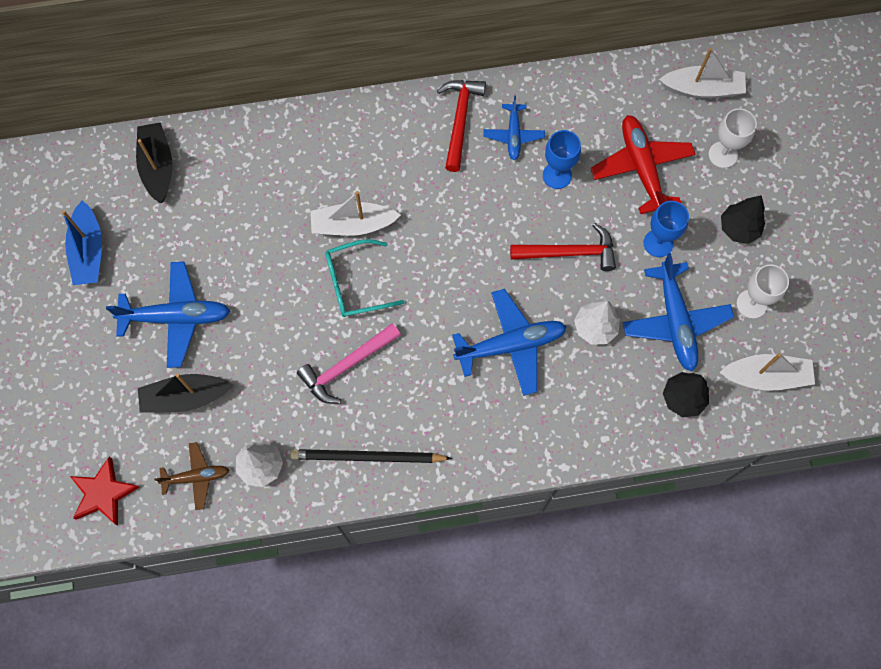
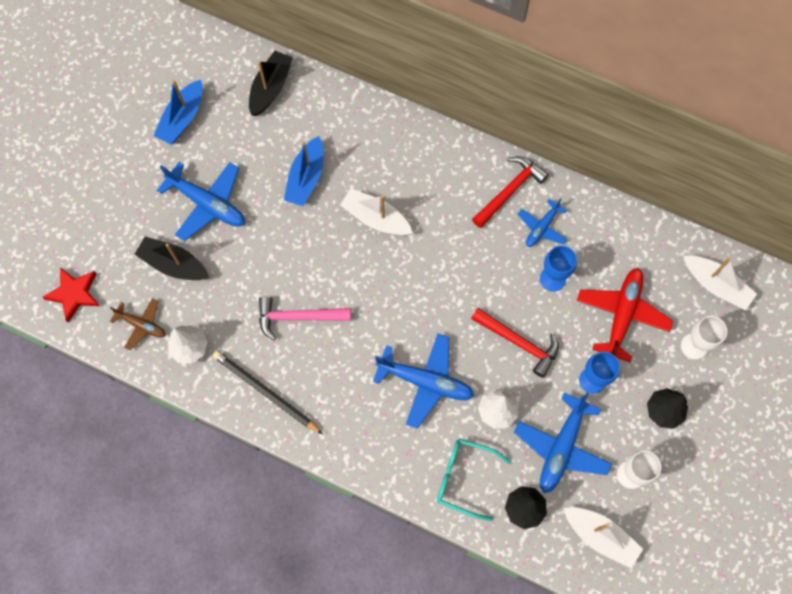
camera: 35 degrees right, 0 degrees up
turquoise glasses [325,239,404,317] -> turquoise glasses moved to [437,439,511,521]
none -> blue boat [284,136,324,206]

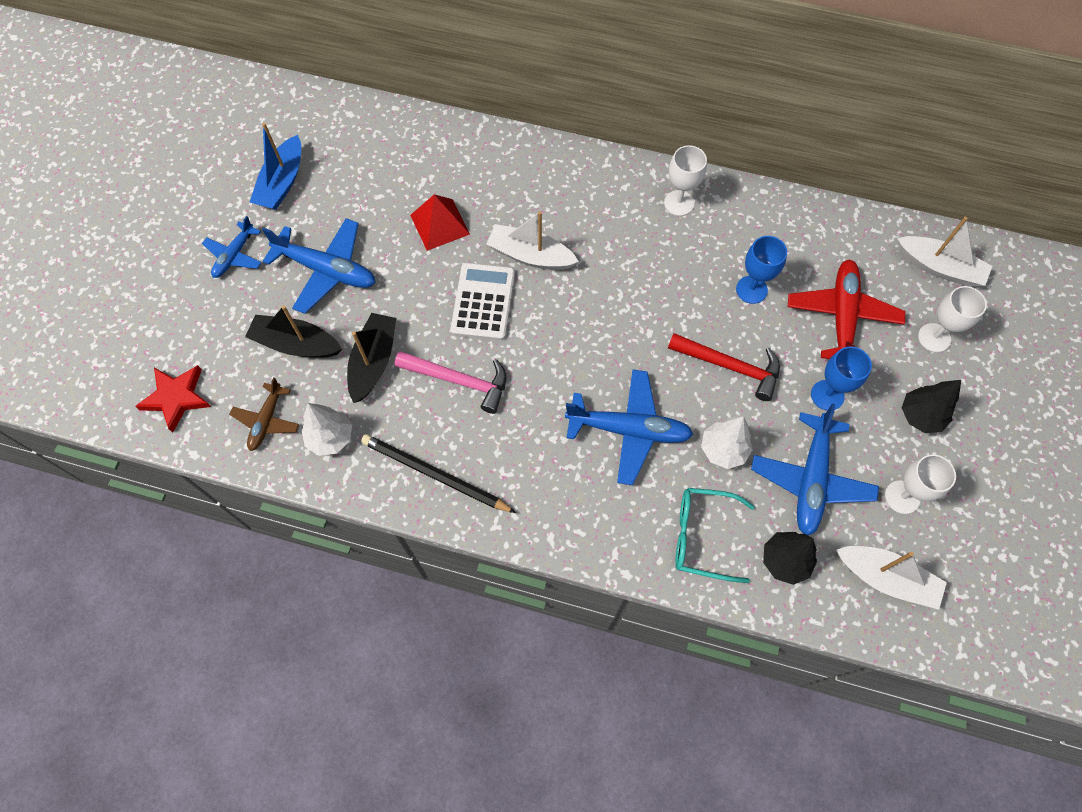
camera: 10 degrees left, 5 degrees down
brown plane [110,298,166,351] -> brown plane turned 90 degrees clockwise [229,377,299,451]
black boat [249,51,293,116] -> black boat moved to [347,313,396,403]
pink hammer [259,296,351,341] -> pink hammer turned 150 degrees counterclockwise [395,351,507,414]
blue boat [284,136,324,206] -> red pyramid [410,194,470,251]
red hammer [472,156,549,228] -> white goblet [664,145,707,216]
blue plane [518,198,567,247] -> blue plane moved to [202,216,262,278]
none -> white calculator [450,263,515,340]

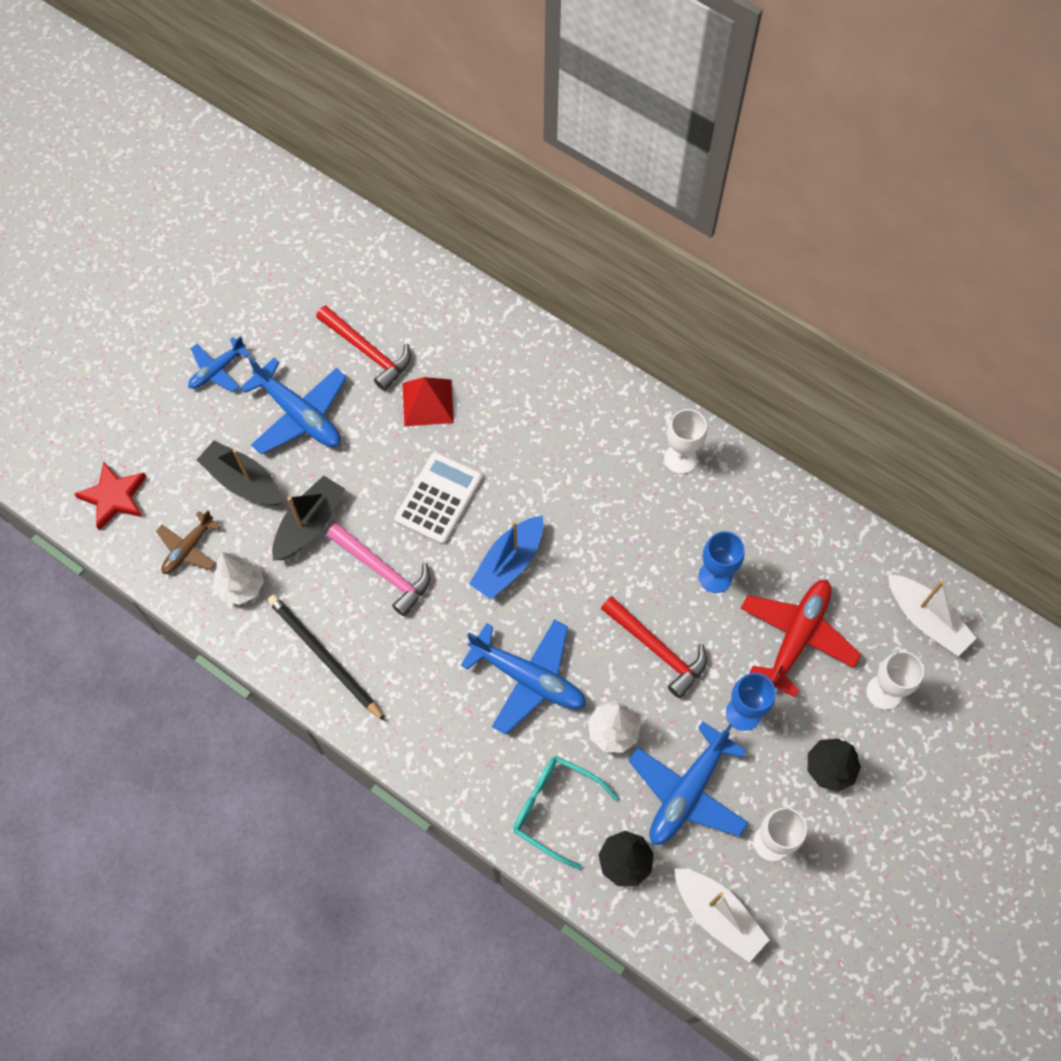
camera: 20 degrees right, 0 degrees up
blue boat [250,123,301,210] -> blue boat moved to [469,516,543,600]
white boat [486,211,579,270] -> none
none -> red hammer [316,305,411,391]

